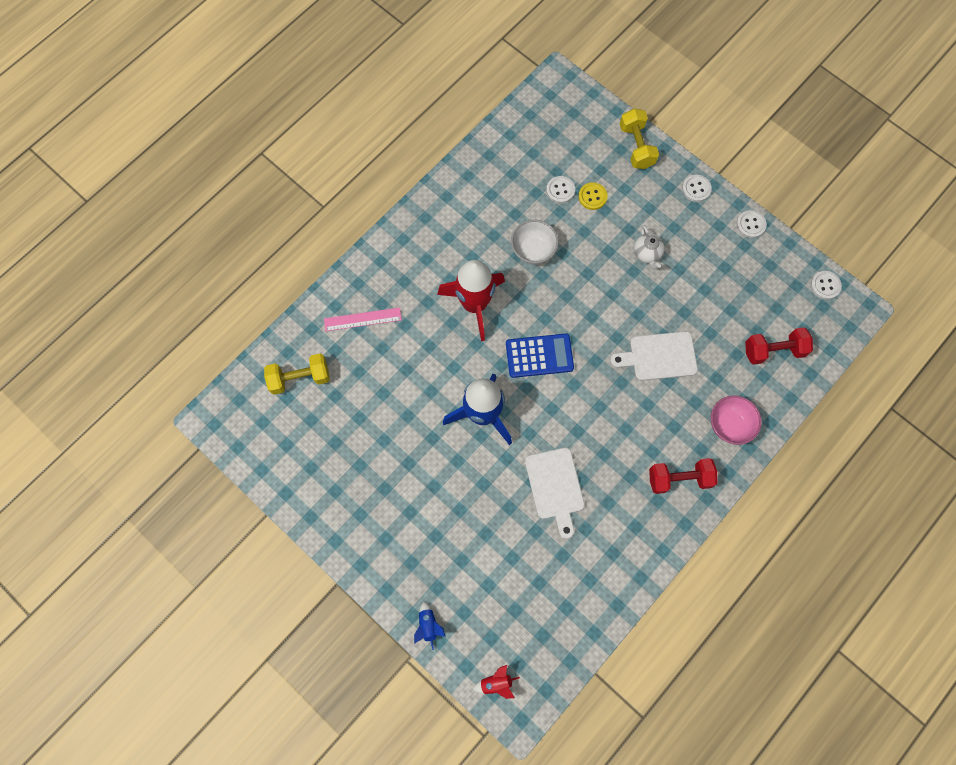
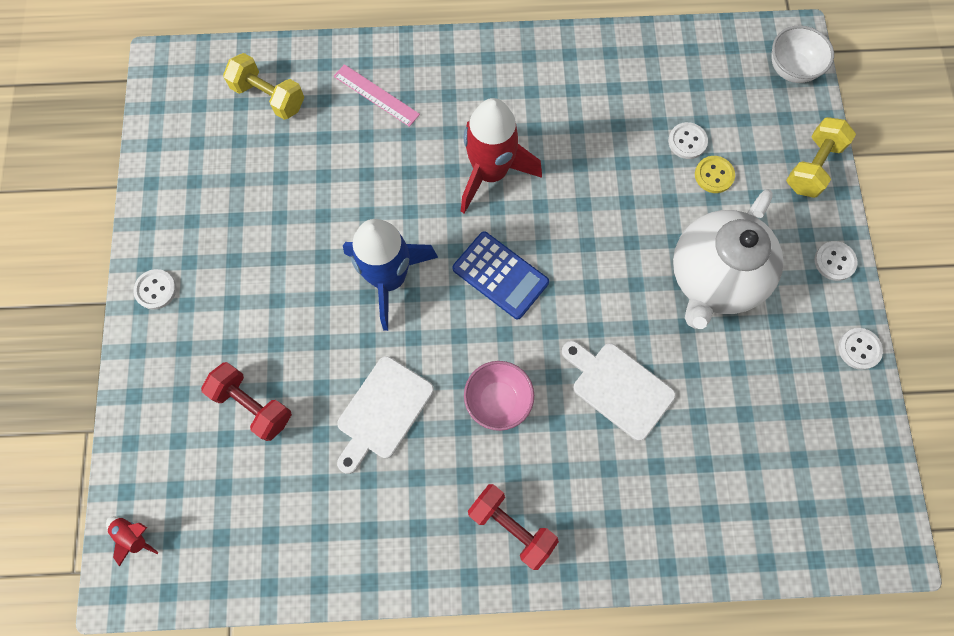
camera: 45 degrees right, 0 degrees up
blue rocket [414,602,446,650] -> none
white bowl [511,220,559,264] -> white bowl moved to [771,25,834,83]
white teapot [634,225,665,269] -> white teapot [673,189,784,329], size x2.41
pink bowl [711,395,762,445] -> pink bowl moved to [464,361,534,431]
red dumbbell [745,327,813,365] -> red dumbbell moved to [201,362,292,441]
white button [811,271,842,300] -> white button moved to [133,269,177,310]

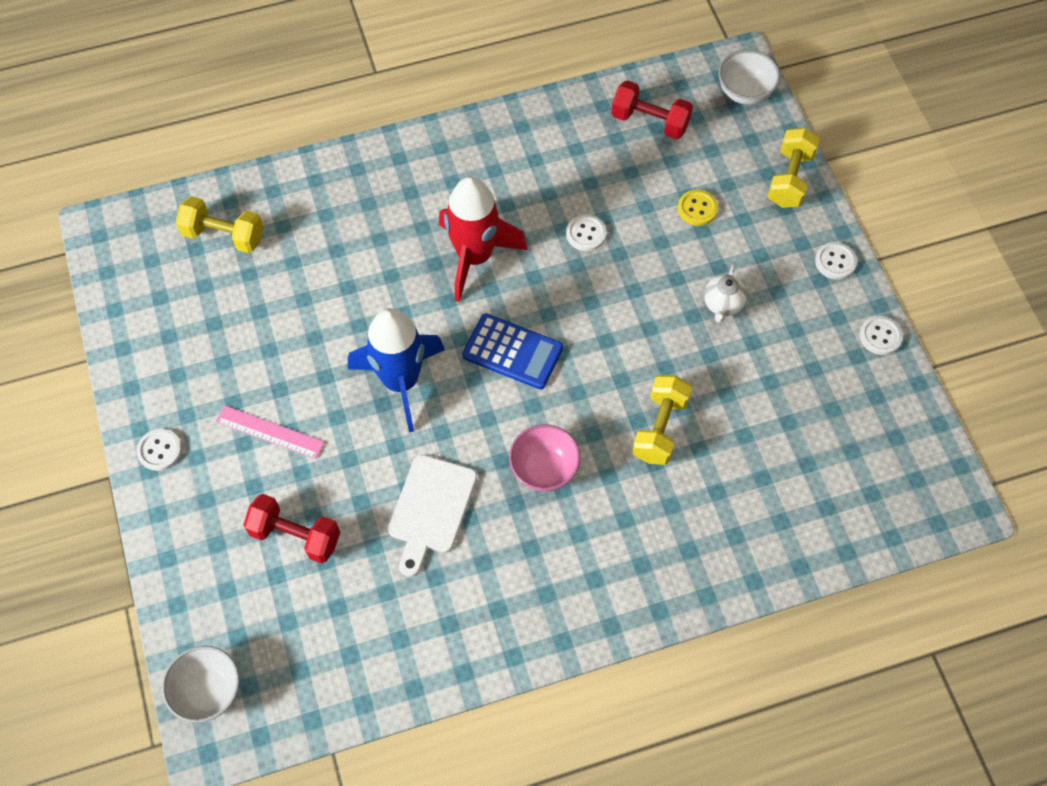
camera: 15 degrees left, 10 degrees down
red rocket [106,517,159,567] -> white bowl [162,646,240,723]
pink ruler [334,64,420,127] -> pink ruler moved to [216,405,325,459]
red dumbbell [468,484,559,570] -> red dumbbell moved to [611,80,693,139]
white cutting board [562,341,676,441] -> yellow dumbbell [632,375,692,465]
white button [668,122,708,159] -> white button moved to [566,215,606,251]
white teapot [673,189,784,329] -> white teapot [704,264,747,323], size x0.42

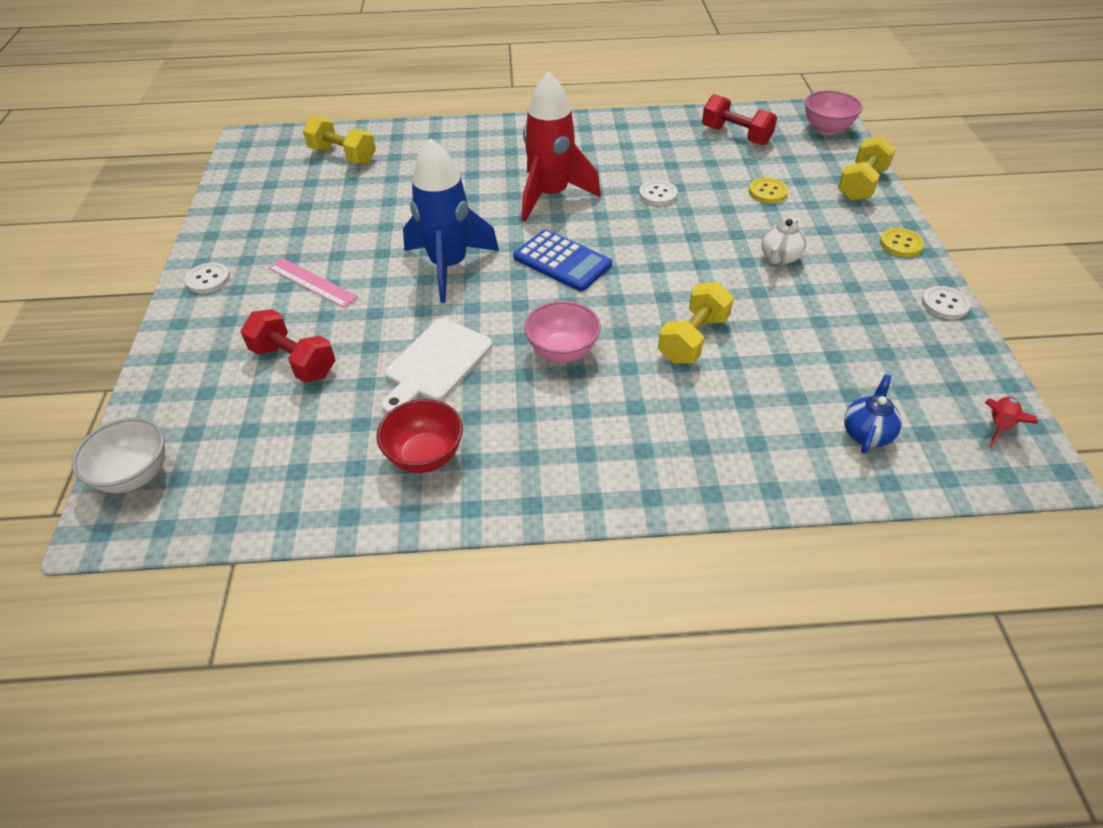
camera: 15 degrees right, 15 degrees down
white bowl [718,50,780,105] -> pink bowl [805,90,863,135]
white button [815,242,857,280] -> yellow button [880,228,924,257]
none -> red bowl [376,399,463,473]
none -> blue teapot [844,374,902,454]
none -> red rocket [985,397,1038,448]

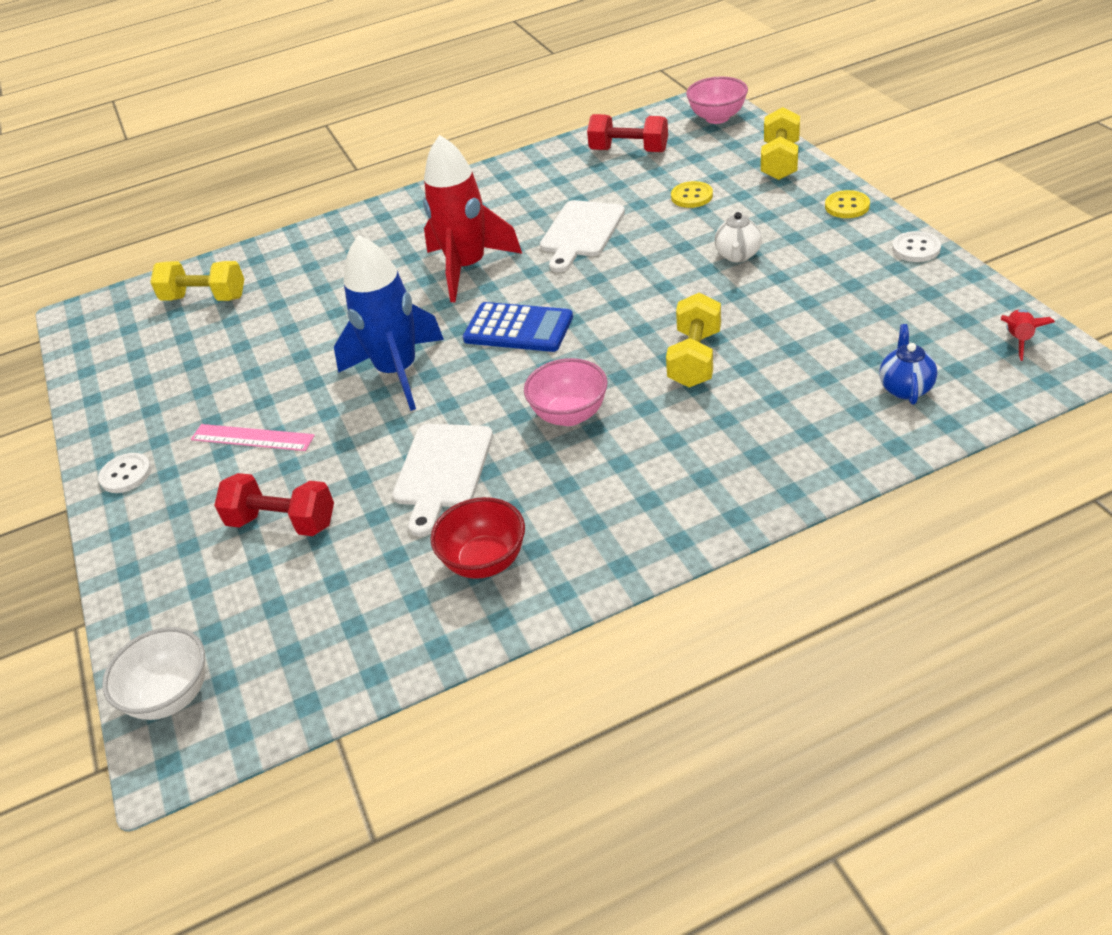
camera: 15 degrees left, 5 degrees down
white button [639,180,678,206] -> white cutting board [540,200,625,272]

